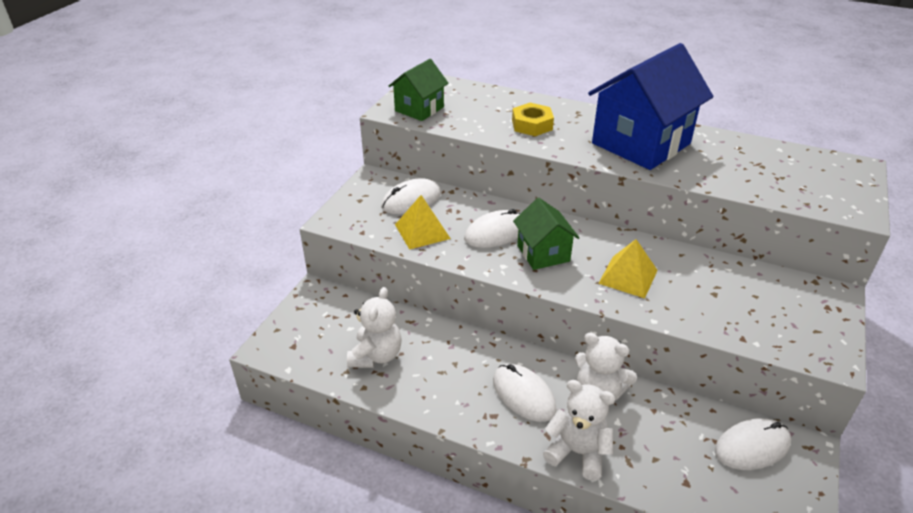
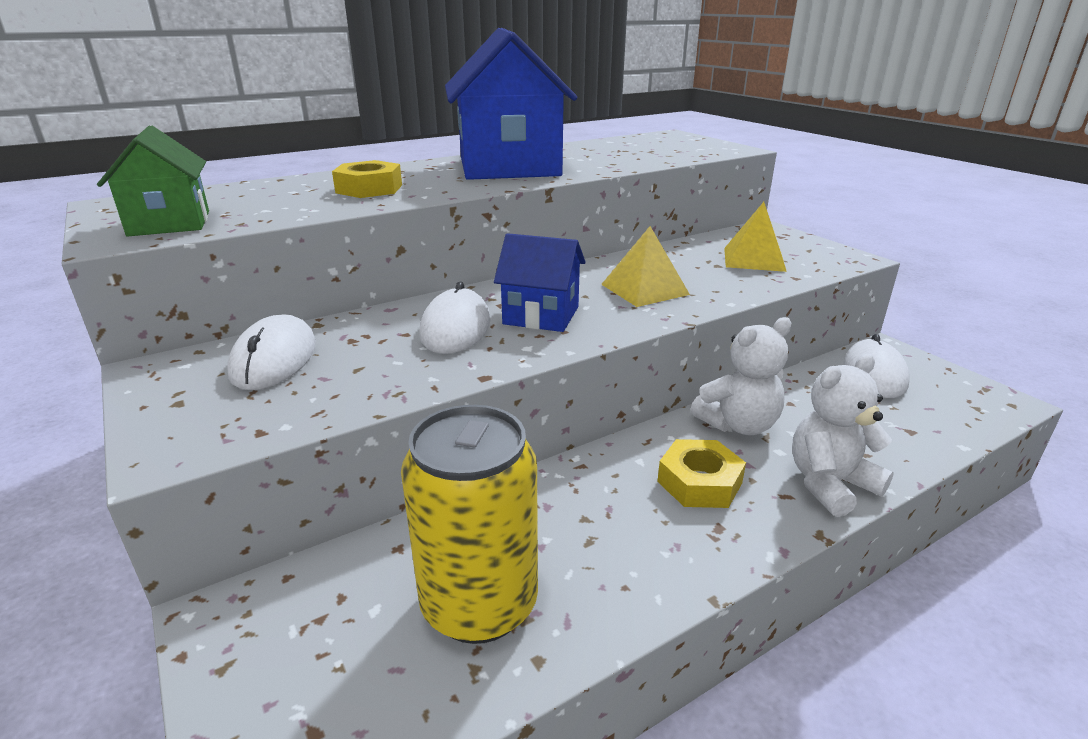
camera: 55 degrees left, 10 degrees down
white teddy bear [347,287,402,368] -> yellow can [401,405,538,644]
yellow pyramid [395,195,451,250] -> yellow pyramid moved to [724,202,787,272]
white mouse [493,364,557,422] -> yellow nut [657,439,746,508]
green house [513,198,579,270] -> blue house [494,233,586,332]

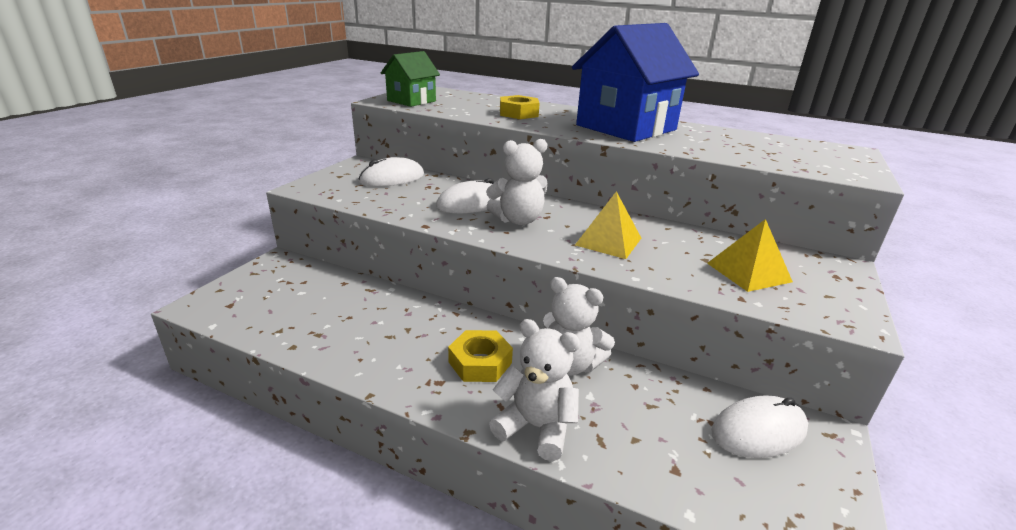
camera: 55 degrees right, 0 degrees up
yellow can [401,405,538,644] -> none
blue house [494,233,586,332] -> white teddy bear [486,139,547,225]

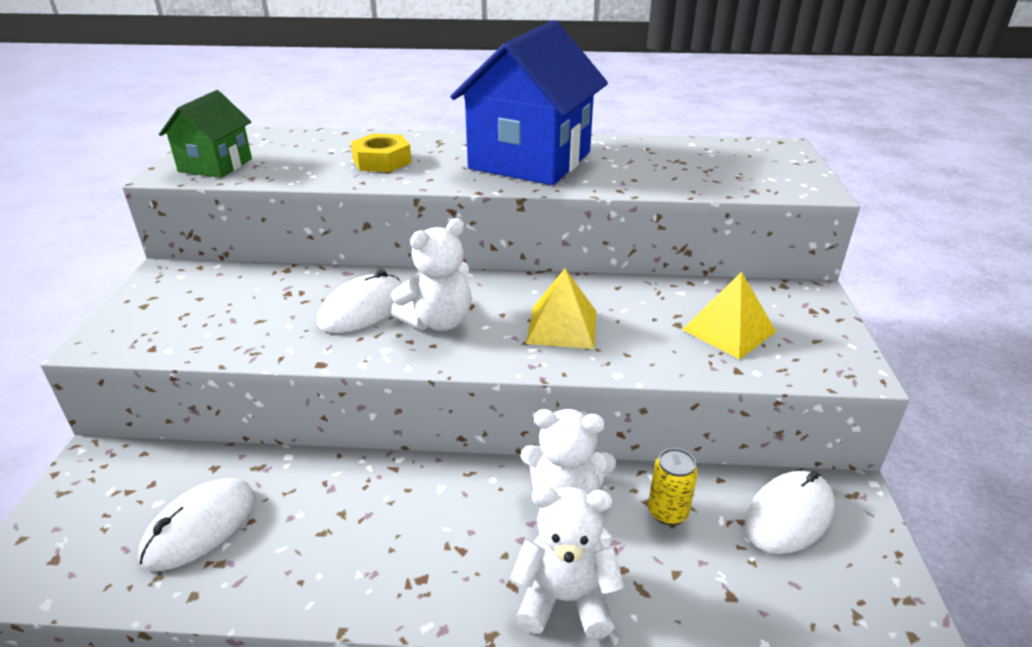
camera: 20 degrees left, 5 degrees up
white mouse [359,157,424,187] -> white mouse moved to [138,478,255,571]
yellow nut [448,330,513,382] -> none
none -> yellow can [648,448,698,525]

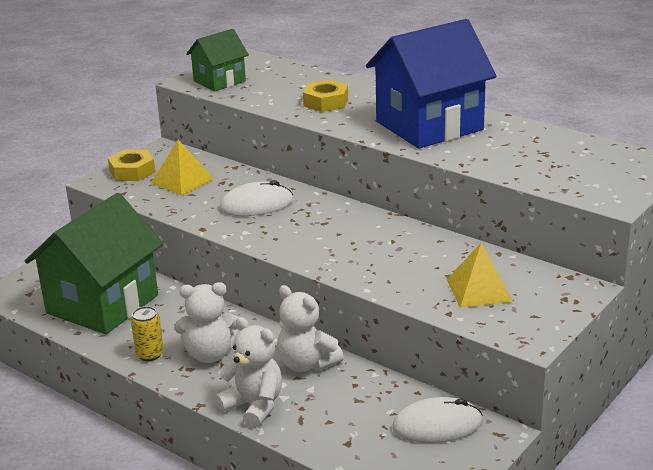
camera: 35 degrees right, 5 degrees down
white mouse [138,478,255,571] -> green house [25,193,163,334]
white teddy bear [391,218,472,331] -> white teddy bear moved to [174,282,238,363]
yellow pyramid [526,269,596,349] -> yellow pyramid moved to [151,140,214,196]
yellow can [648,448,698,525] -> yellow can moved to [131,306,164,361]
none -> yellow nut [108,149,155,181]

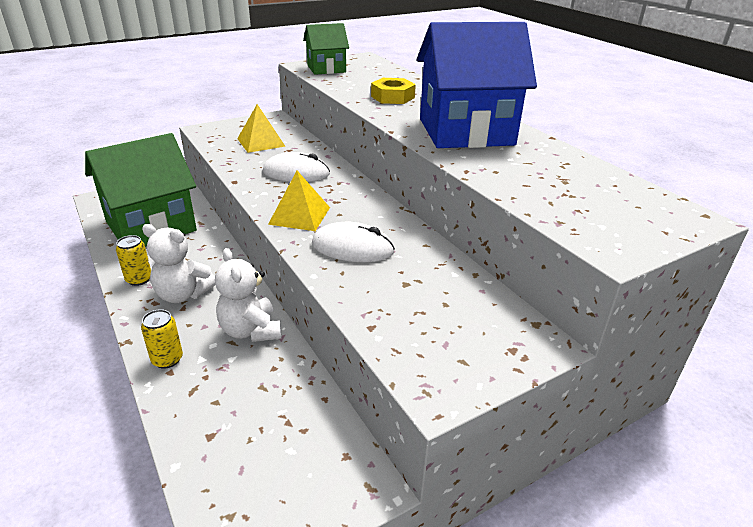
camera: 20 degrees right, 5 degrees up
yellow nut [108,149,155,181] -> none
white teddy bear [215,317,282,428] -> yellow can [141,309,183,369]
white mouse [392,397,483,443] -> white mouse moved to [312,222,395,262]
yellow pyramid [447,243,513,308] -> yellow pyramid moved to [268,171,330,231]

